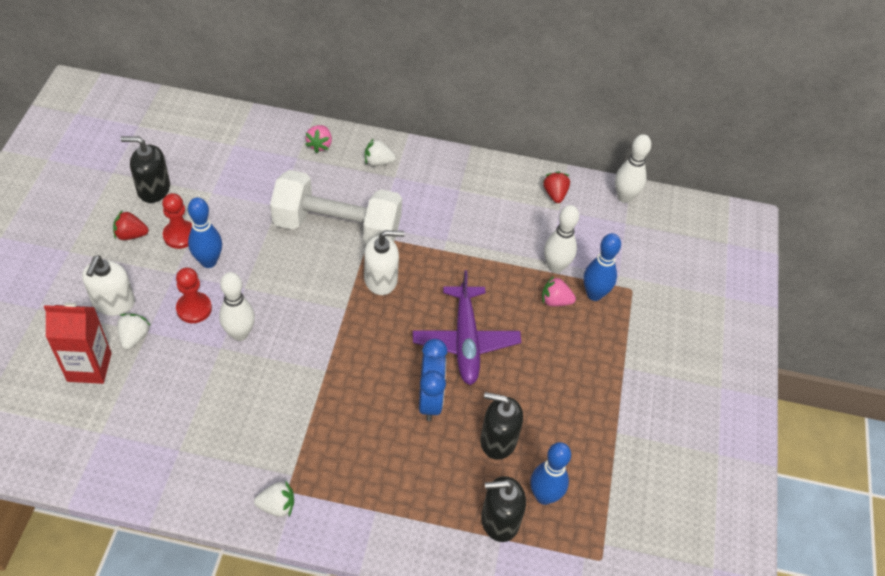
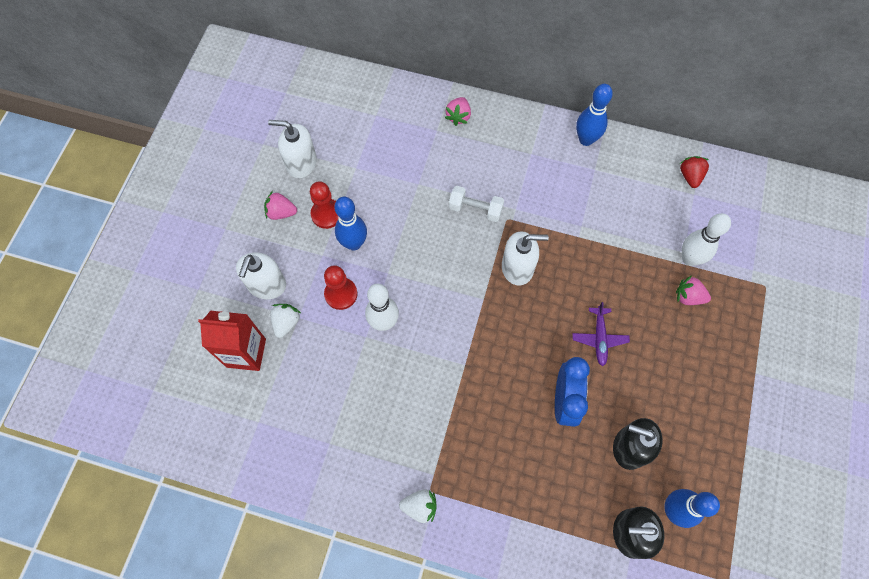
camera: 10 degrees right, 15 degrees up
red strawberry [113,210,149,240] -> pink strawberry [264,191,297,220]
black soap dispenser [120,136,170,203] -> white soap dispenser [268,120,317,178]
white dumbbell [270,170,402,244] -> white dumbbell [449,186,504,222], size x0.44
white strawberry [365,138,396,166] -> none
purple plane [413,270,521,385] -> purple plane [572,302,630,366], size x0.54
blue bowling pin [583,233,621,301] -> blue bowling pin moved to [576,84,613,146]
white bowling pin [615,134,651,203] -> none

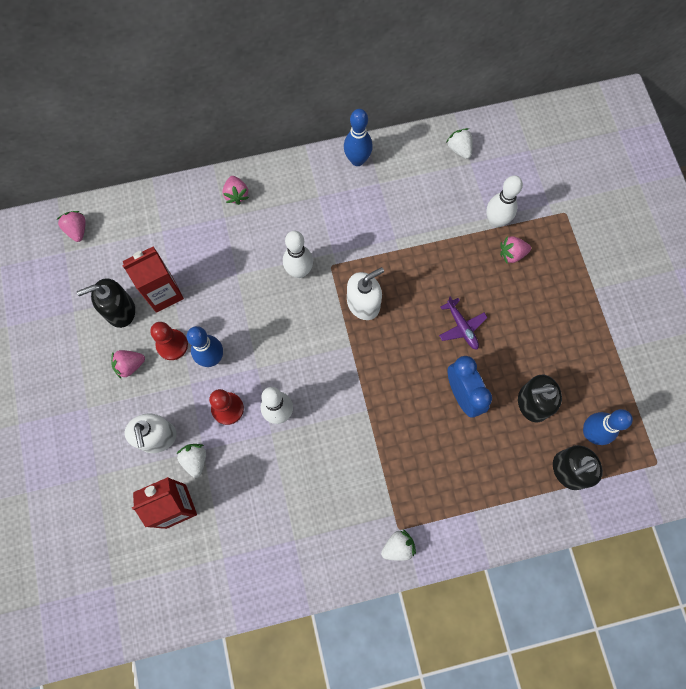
camera: 30 degrees left, 5 degrees up
white soap dispenser [268,120,317,178] -> black soap dispenser [77,278,135,328]
white dumbbell [449,186,504,222] -> white bowling pin [283,231,313,278]
red strawberry [680,156,709,188] -> white strawberry [446,128,473,159]
none -> pink strawberry [56,211,86,242]
none -> red carton [122,246,184,313]

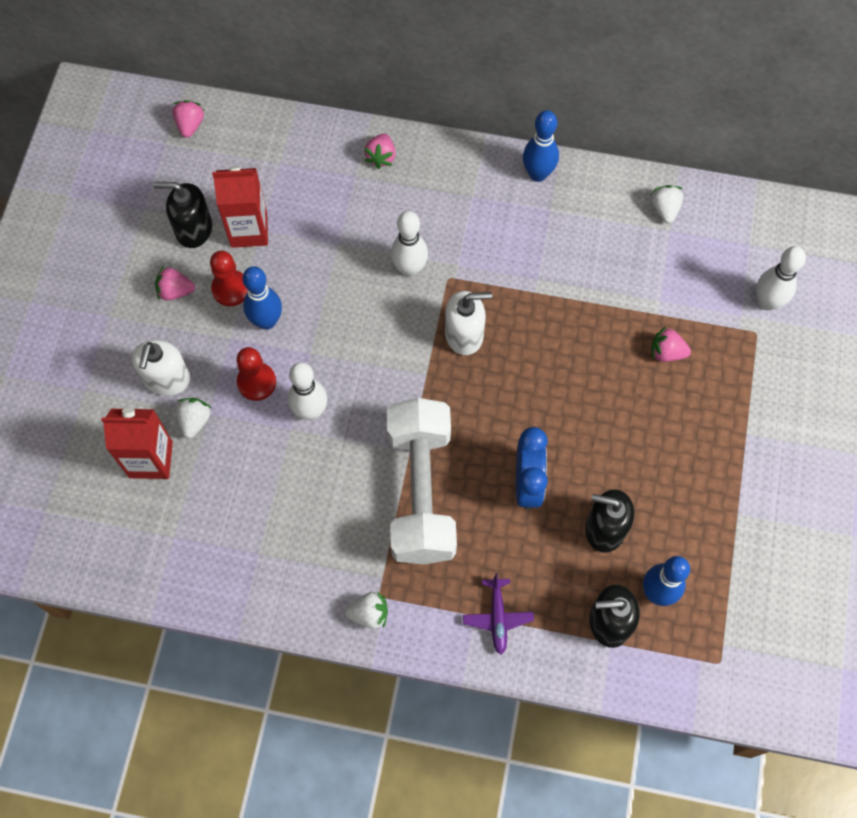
camera: 25 degrees right, 5 degrees down
purple plane [439,296,488,350] -> purple plane moved to [463,573,534,654]
white bowling pin [486,175,523,228] -> white bowling pin moved to [756,246,806,311]
none -> white dumbbell [387,398,457,565]

